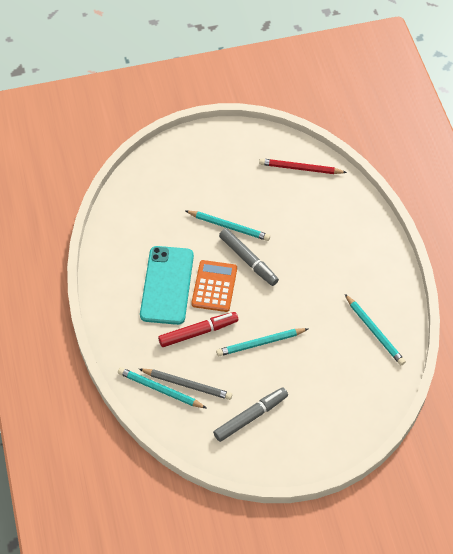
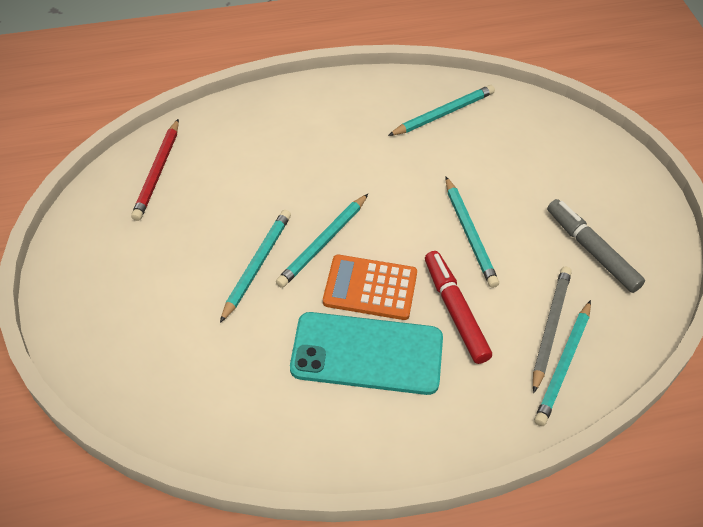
camera: 90 degrees left, 5 degrees down
grey marker [219,228,279,286] -> turquoise pencil [276,194,368,288]

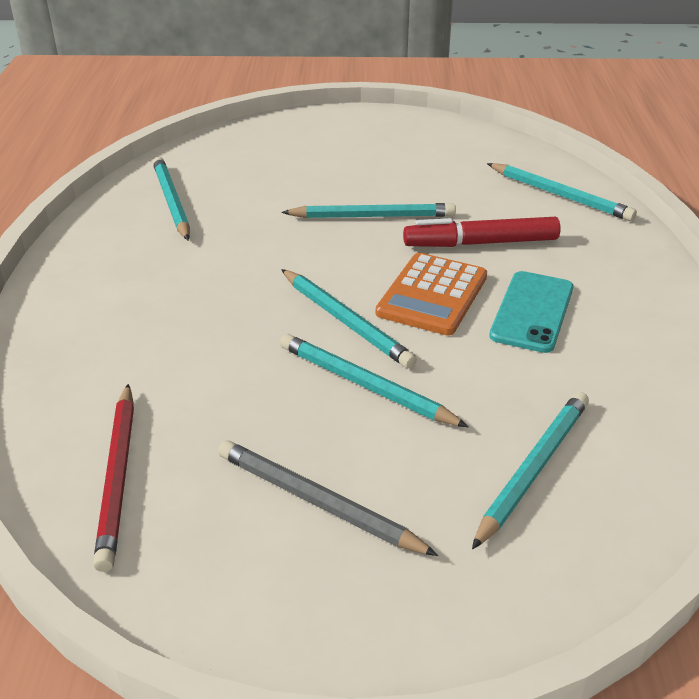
camera: 75 degrees left, 15 degrees down
red pencil [131,119,179,221] -> red pencil turned 60 degrees clockwise [93,384,134,572]
turquoise phone [290,312,443,395] -> turquoise phone [489,271,573,353], size x0.65
grey pencil [533,267,572,393] -> grey pencil moved to [218,440,438,556]
grey marker [547,199,645,293] -> none
none -> turquoise pencil [472,392,589,550]

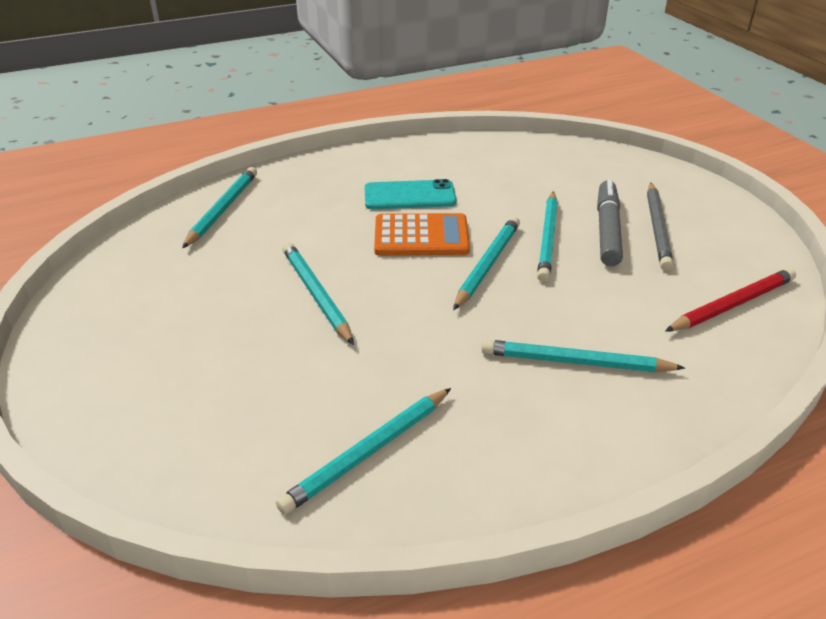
camera: 115 degrees left, 0 degrees up
red marker [403,217,561,247] -> none
turquoise pencil [472,392,589,550] -> turquoise pencil moved to [482,340,685,372]
none -> grey marker [597,179,623,266]

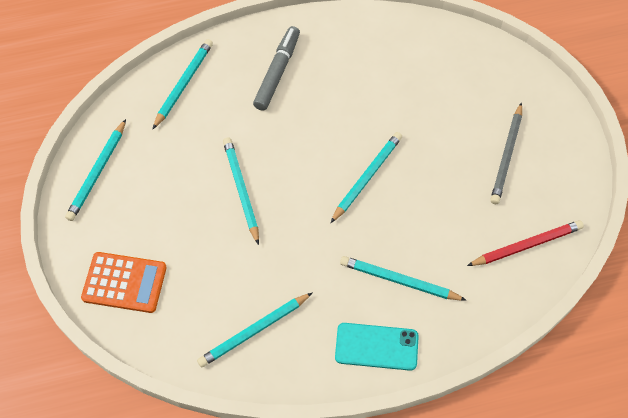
camera: 10 degrees right, 25 degrees up
turquoise phone [364,179,456,209] -> turquoise phone moved to [335,323,419,371]
orange calculator [374,213,470,256] -> orange calculator moved to [81,252,167,313]
turquoise pencil [537,191,558,282] -> turquoise pencil moved to [65,119,126,221]
grey marker [597,179,623,266] -> grey marker moved to [253,26,300,111]

